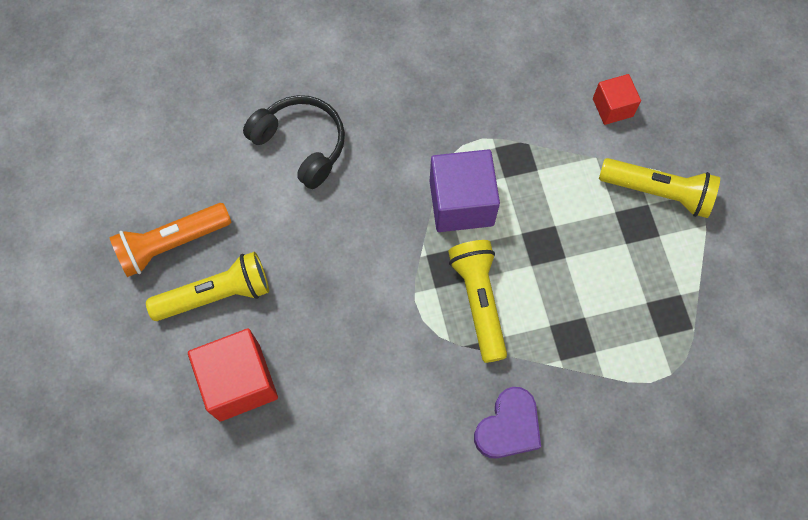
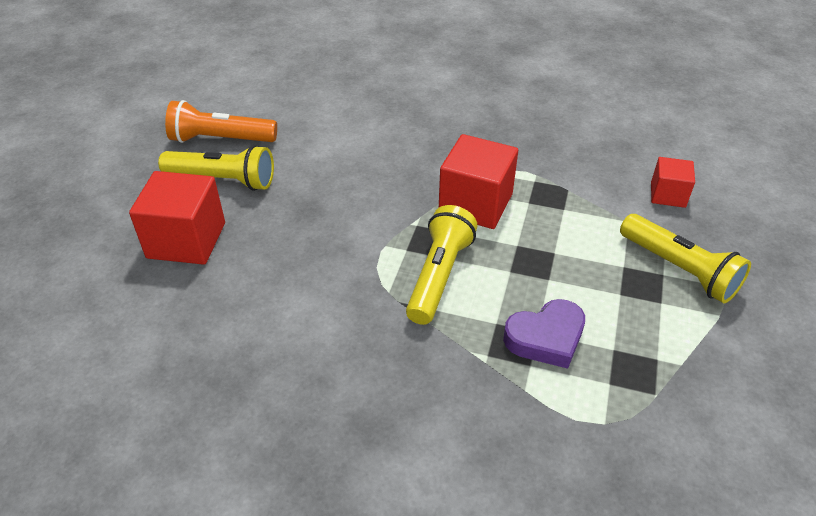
camera: 30 degrees right, 25 degrees down
black headphones [243,95,345,189] -> none
purple cube [430,149,500,232] -> red cube [439,134,518,229]
purple heart [474,387,541,458] -> purple heart moved to [503,299,585,369]

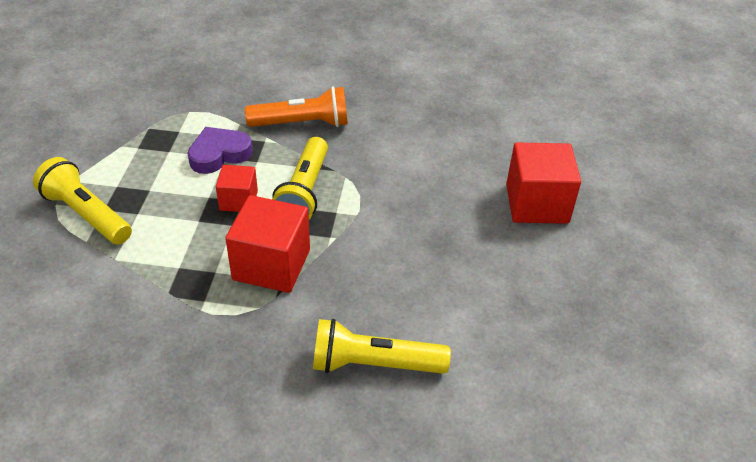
camera: 170 degrees right, 0 degrees up
yellow flashlight [158,145,274,191] -> yellow flashlight moved to [313,319,451,374]
orange flashlight [165,100,277,143] -> orange flashlight moved to [245,86,348,127]
red cube [651,157,695,208] -> red cube moved to [216,165,258,212]

